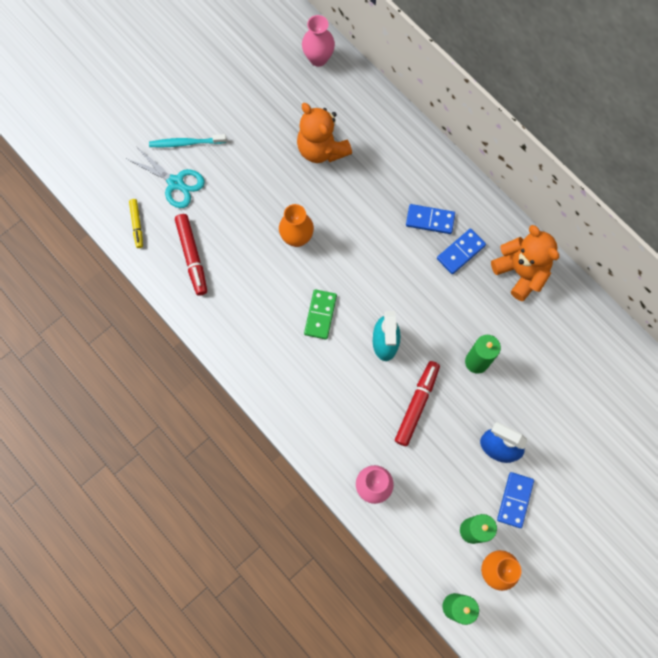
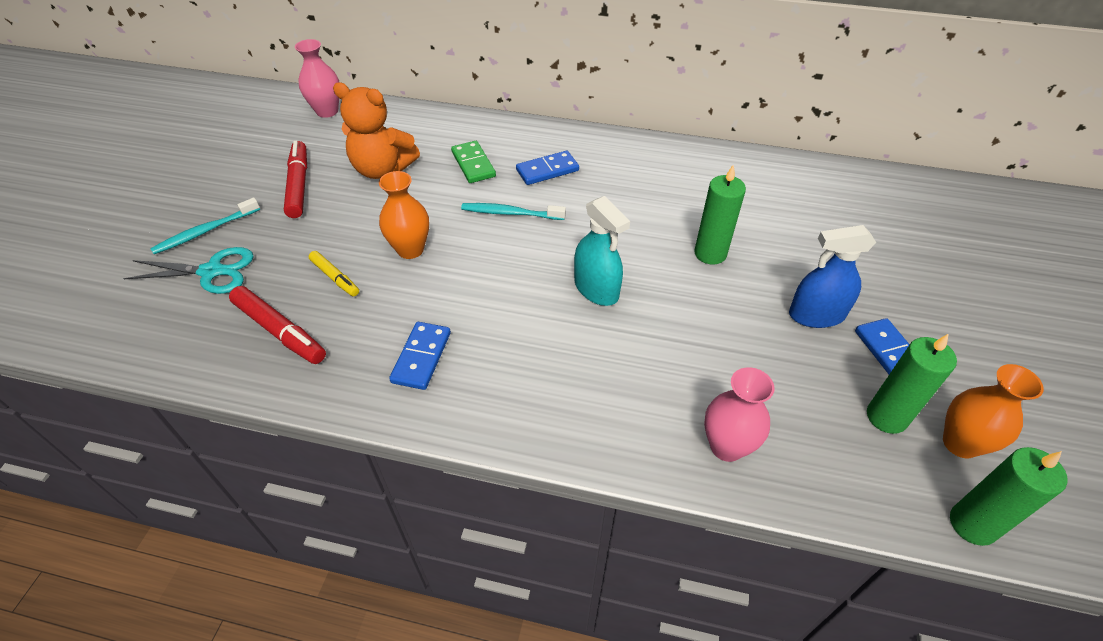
camera: 35 degrees left, 25 degrees down
yellow marker [129,199,143,248] -> yellow marker moved to [309,251,359,296]
green domino [304,289,337,340] -> green domino moved to [451,141,496,183]
red marker [395,361,440,446] -> red marker moved to [284,141,307,218]
blue domino [437,229,486,274] -> blue domino moved to [389,322,451,390]
orange teddy bear [491,225,559,301] -> none
none -> turquoise toothbrush [461,203,566,220]

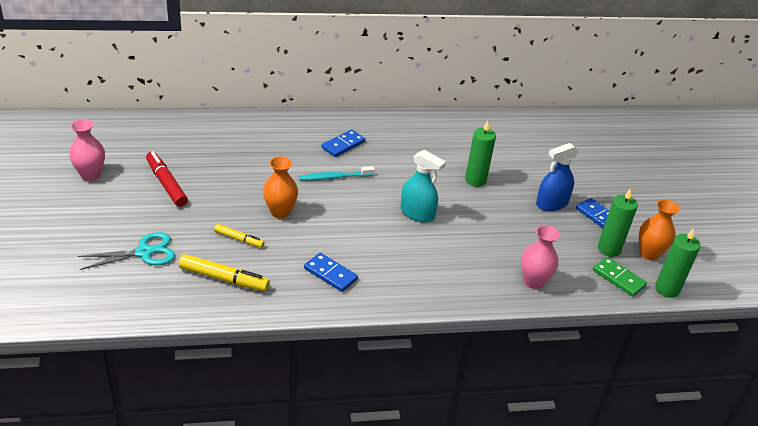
camera: 25 degrees left, 10 degrees down
turquoise toothbrush [150,198,260,254] -> none
red marker [229,286,326,364] -> yellow marker [179,254,270,291]
pink vase [295,39,339,118] -> pink vase moved to [69,119,105,181]
orange teddy bear [333,82,420,179] -> none
blue domino [389,322,451,390] -> blue domino turned 45 degrees counterclockwise [304,253,358,292]
green domino [451,141,496,183] -> green domino moved to [593,257,647,296]

